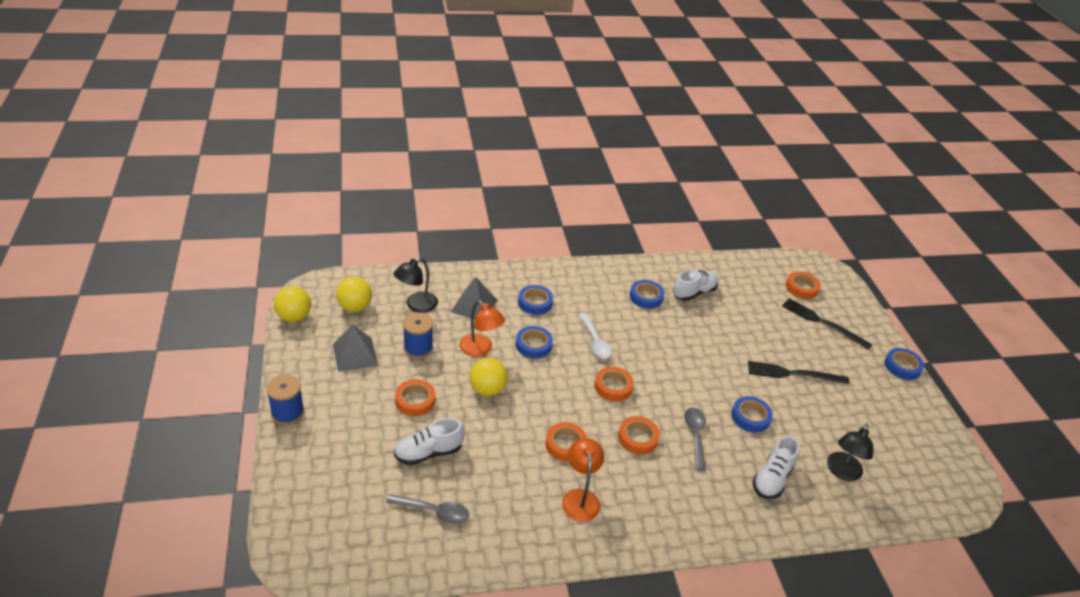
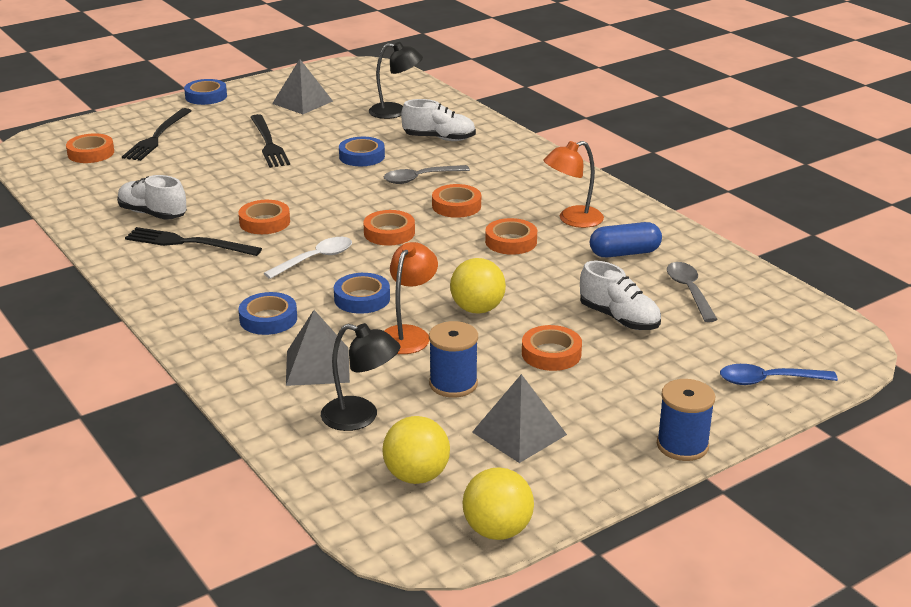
camera: 110 degrees left, 10 degrees down
blue tape [629,280,664,309] -> black fork [125,227,262,256]
none -> orange tape [239,200,290,234]
none -> grey pyramid [272,59,333,114]
none -> blue capsule [590,222,662,257]
none -> blue spoon [720,364,838,385]

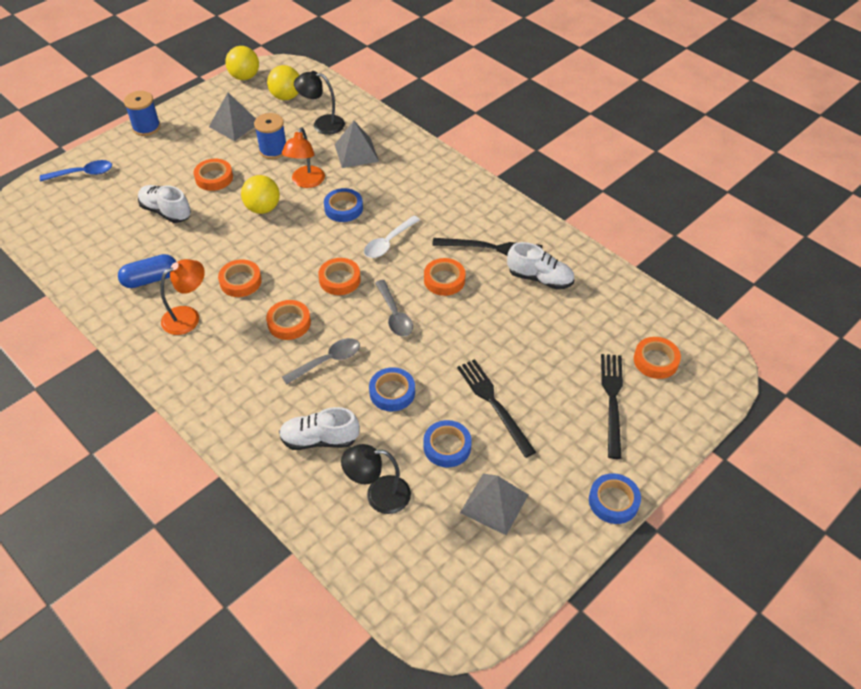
camera: 170 degrees right, 20 degrees up
blue tape [238,292,297,335] -> blue tape moved to [423,420,472,467]
grey spoon [667,262,718,322] -> grey spoon moved to [375,280,413,337]

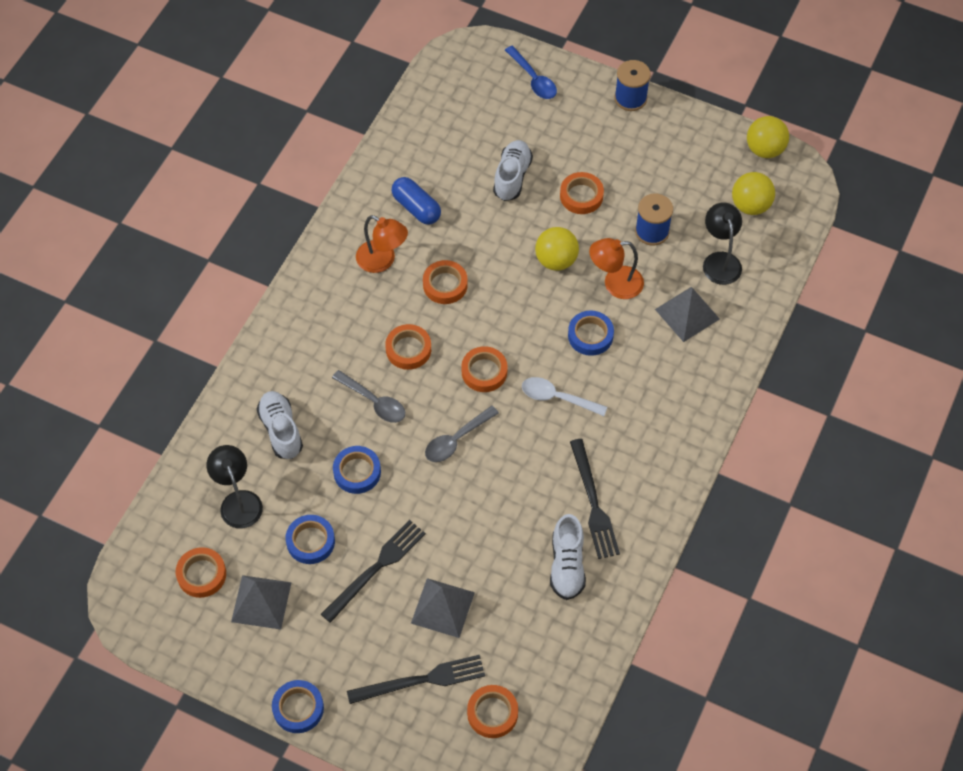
camera: 70 degrees right, 10 degrees up
grey pyramid [209,93,256,141] -> grey pyramid moved to [411,578,475,638]
orange tape [424,258,466,296] -> orange tape moved to [176,547,226,598]

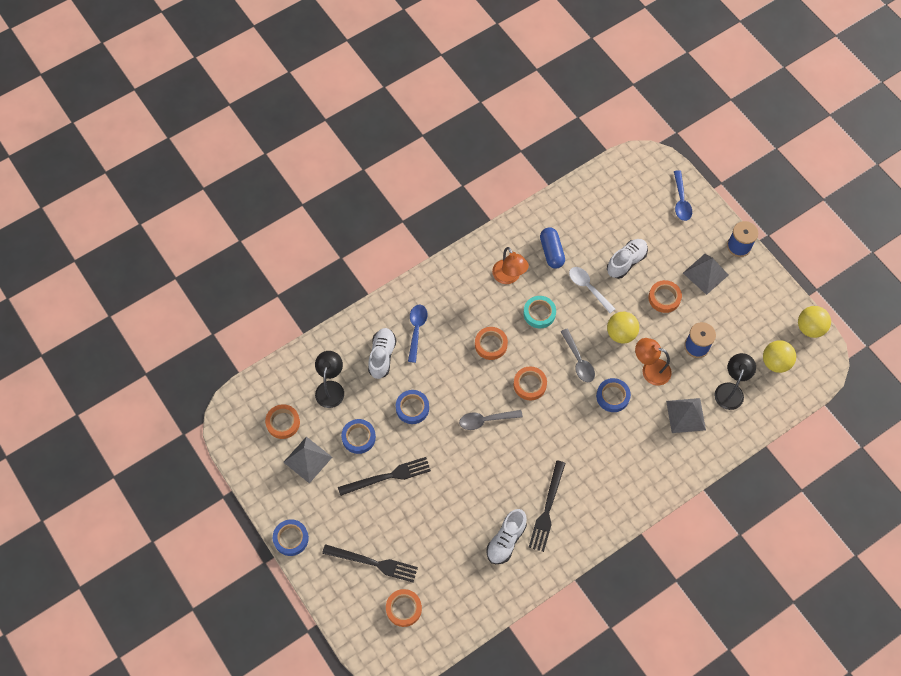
camera: 30 degrees right, 5 degrees up
grey spoon [332,370,405,423] -> grey spoon moved to [560,329,595,382]
grey pyramid [411,578,475,638] -> grey pyramid moved to [683,254,729,295]
orange tape [423,260,468,304] -> turquoise tape [523,296,556,329]
white spoon [522,377,607,416] -> white spoon moved to [569,267,615,313]
none -> blue spoon [408,305,427,363]

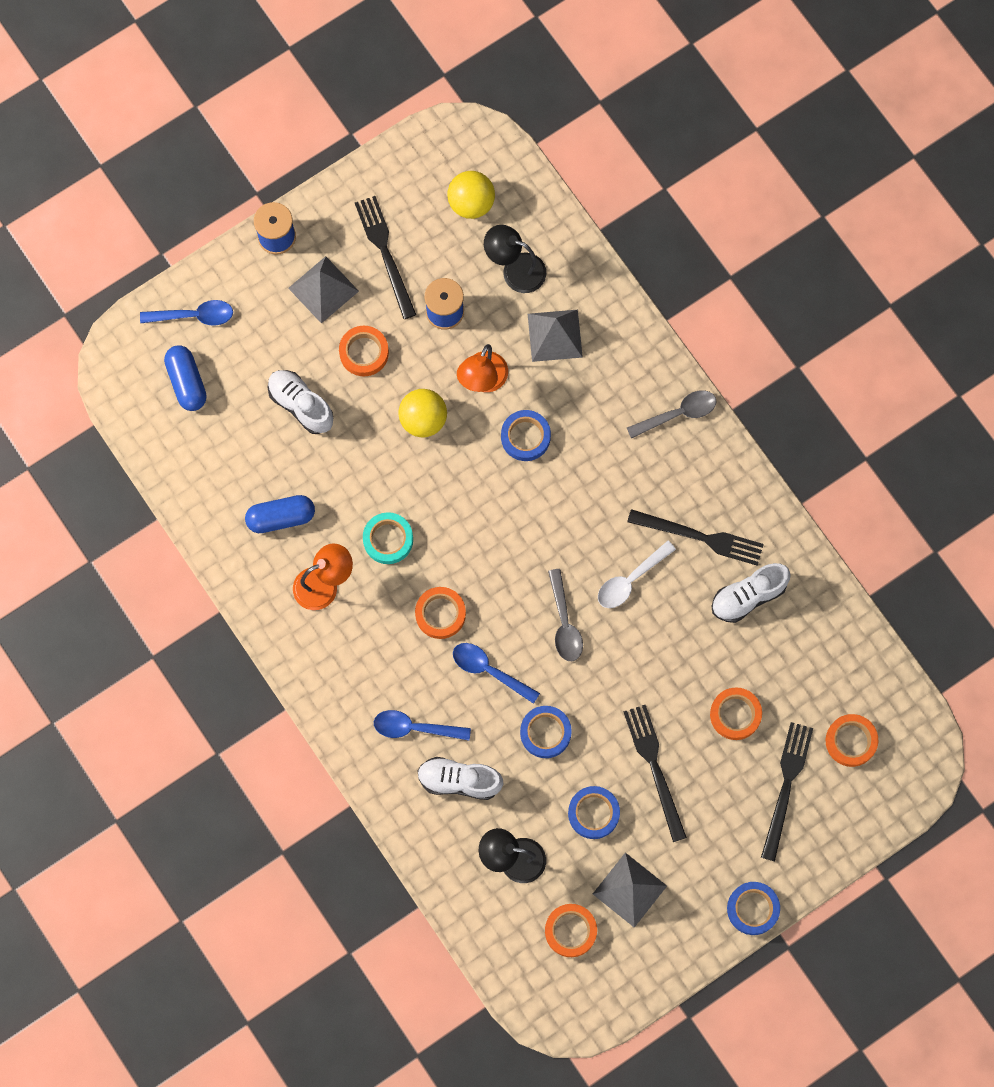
camera: 90 degrees left, 10 degrees up
white shoe [487,509,527,564] -> white shoe turned 120 degrees clockwise [712,563,791,623]
orange tape [514,366,547,400] -> orange tape moved to [710,687,762,740]
grey spoon [560,329,595,382] -> grey spoon moved to [627,390,717,439]
white spoon [569,267,615,313] -> white spoon moved to [598,541,676,608]
yellow ball [798,306,831,338] -> none
none -> blue capsule [164,346,207,411]
none -> black fork [355,196,416,319]
none -> blue spoon [453,643,540,704]

